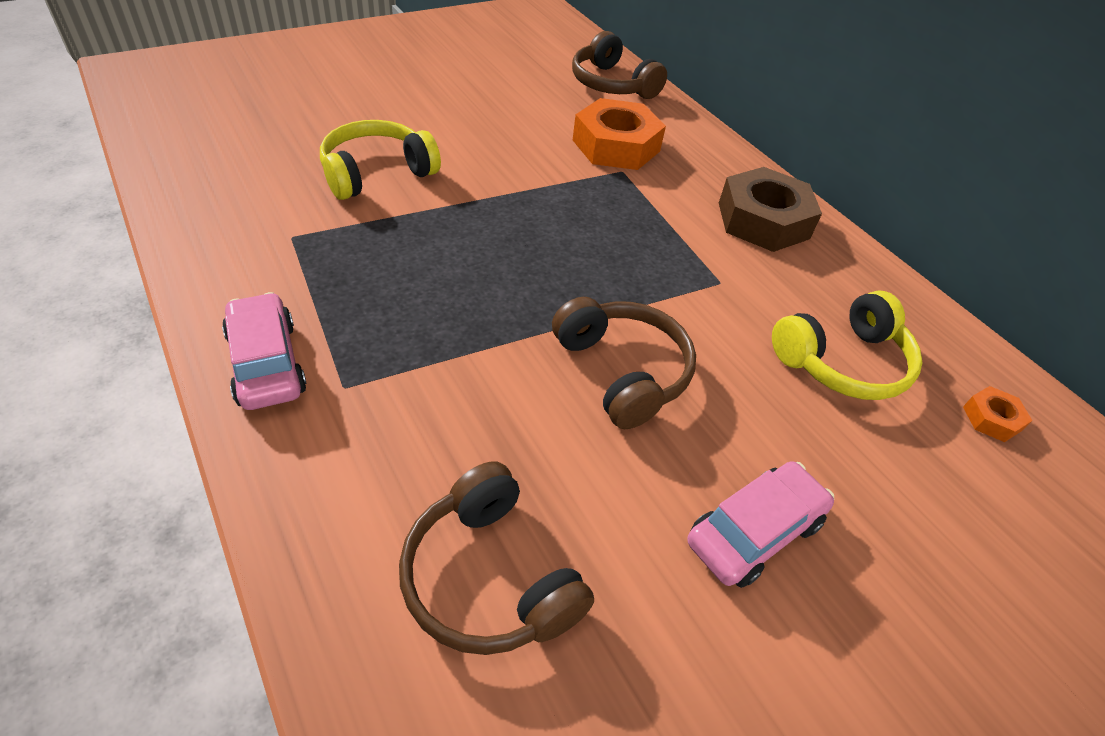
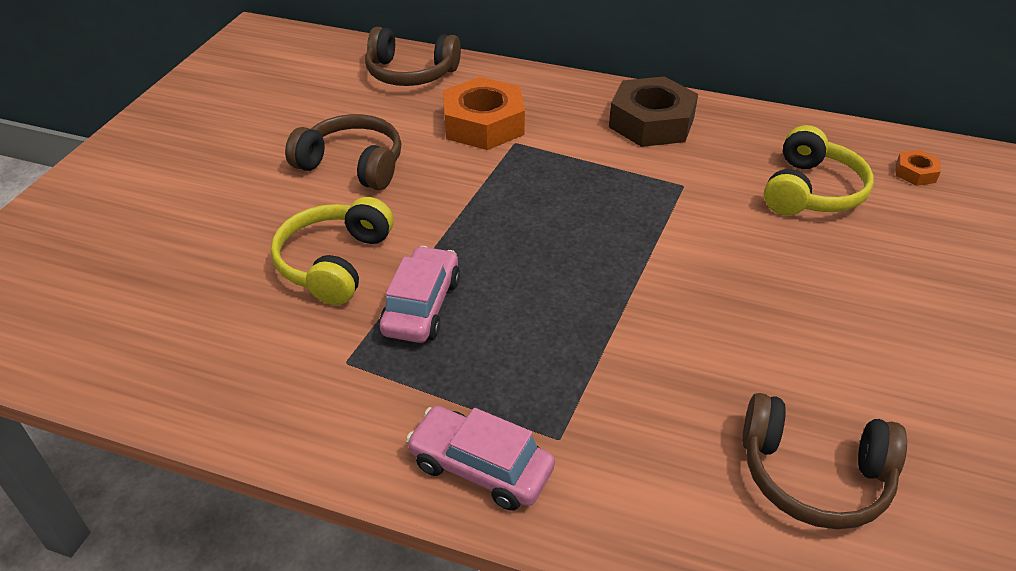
camera: 35 degrees left, 5 degrees down
brown headphones [552,297,696,429] -> brown headphones moved to [285,114,401,190]
pink car [687,461,834,588] -> pink car moved to [379,246,460,343]

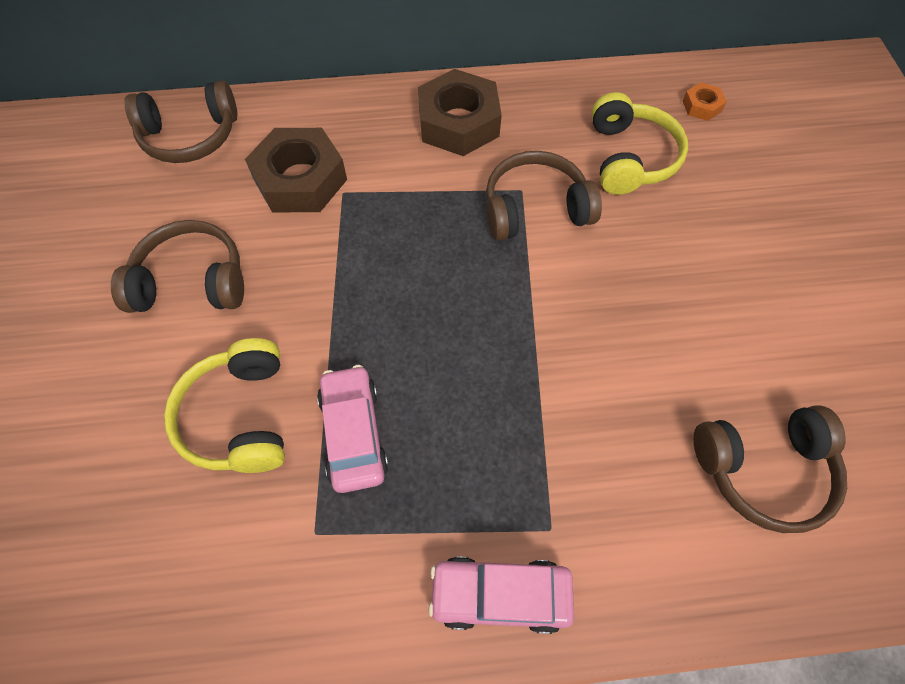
camera: 25 degrees left, 20 degrees up
orange nut [443,77,525,150] -> brown nut [245,128,347,212]
none -> brown headphones [486,151,602,241]

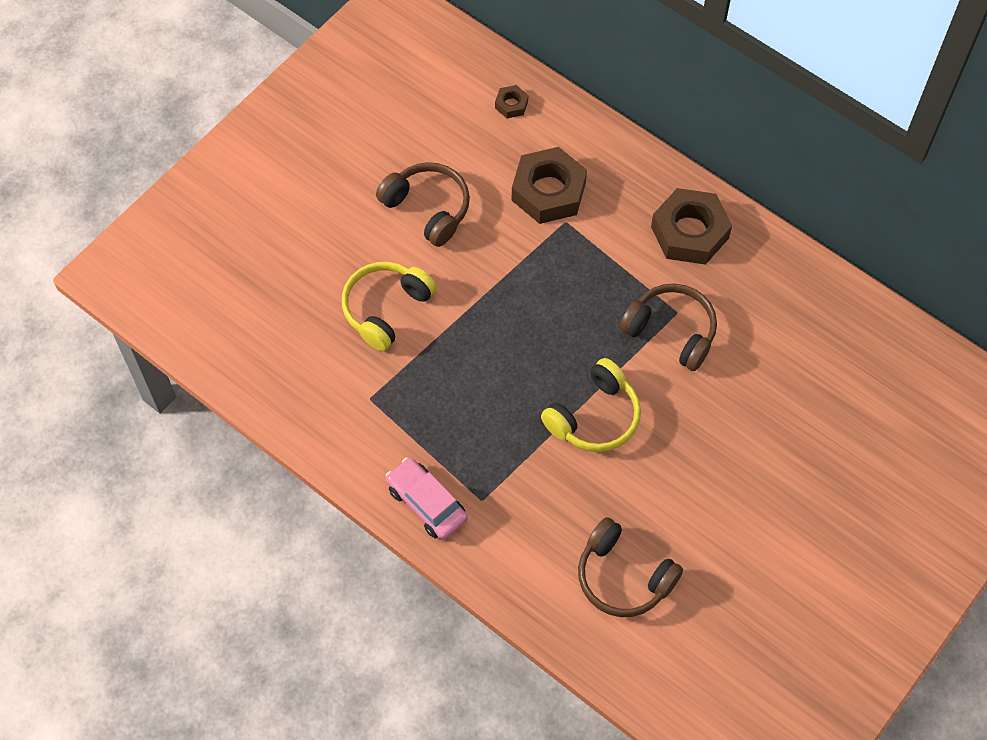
camera: 45 degrees right, 0 degrees up
brown headphones [124,81,237,163] -> brown nut [495,85,528,118]
pink car [317,365,389,493] -> none
yellow headphones [592,92,688,195] -> yellow headphones moved to [541,358,641,452]
orange nut [683,82,727,121] -> none

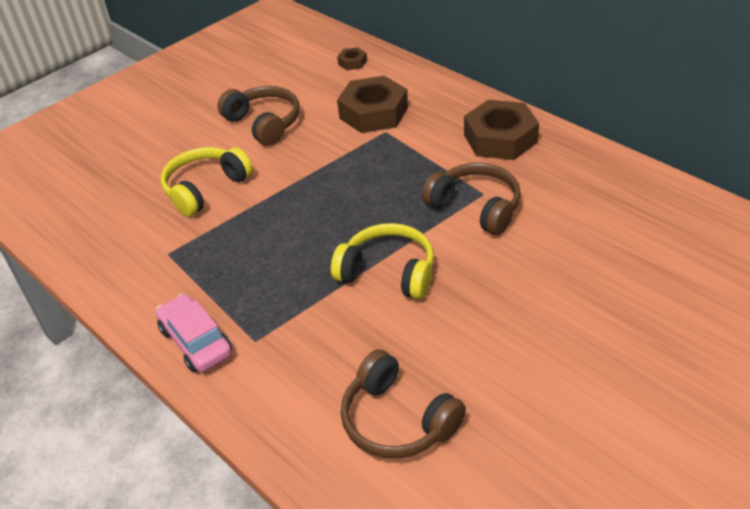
camera: 10 degrees right, 20 degrees down
yellow headphones [541,358,641,452] -> yellow headphones turned 120 degrees counterclockwise [331,223,434,300]

